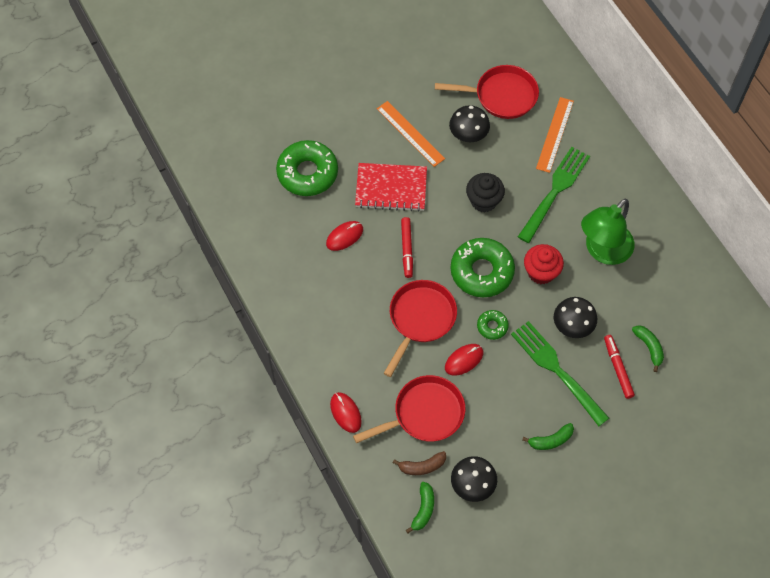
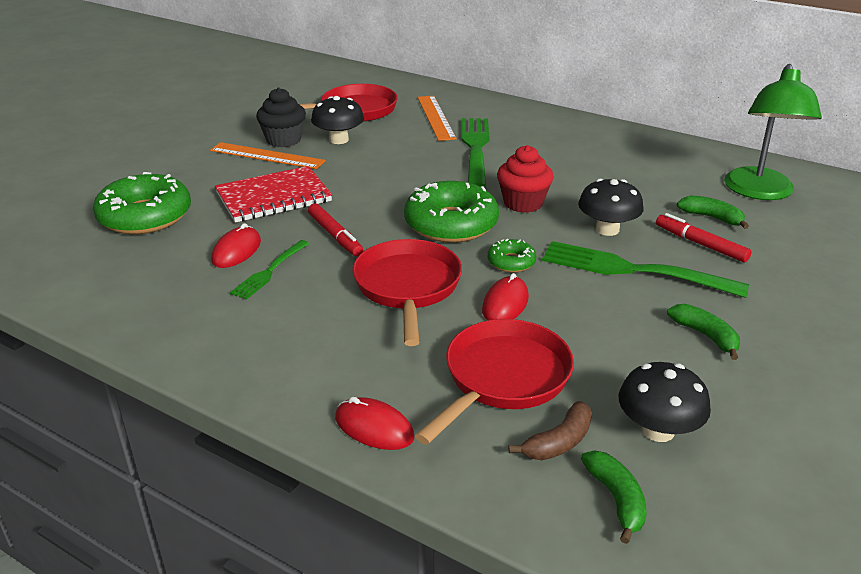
camera: 30 degrees left, 30 degrees down
black cupcake [466,173,505,212] -> black cupcake moved to [256,88,306,147]
green banana [522,423,574,450] -> green banana turned 75 degrees counterclockwise [667,304,740,360]
green lamp [581,199,634,265] -> green lamp moved to [724,64,822,200]
none -> green fork [230,240,309,300]

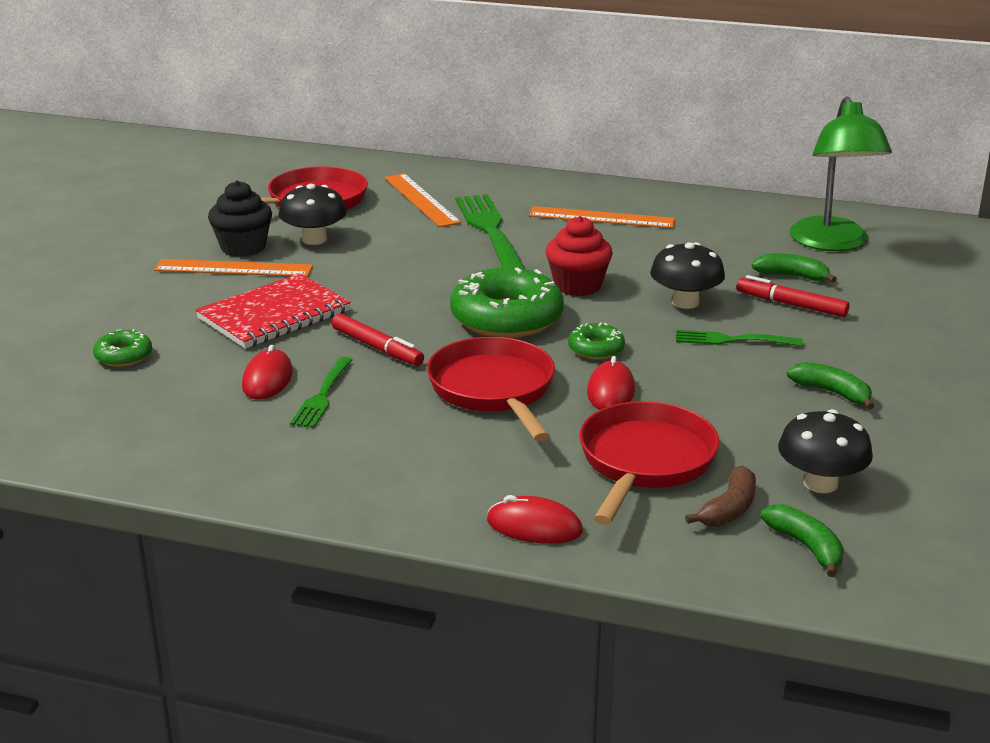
camera: 15 degrees left, 5 degrees down
green donut [93,172,191,234] -> green donut [93,329,152,367], size x0.48
green fork [542,241,749,298] -> green fork [676,330,803,346], size x0.55
none -> orange ruler [529,206,675,228]

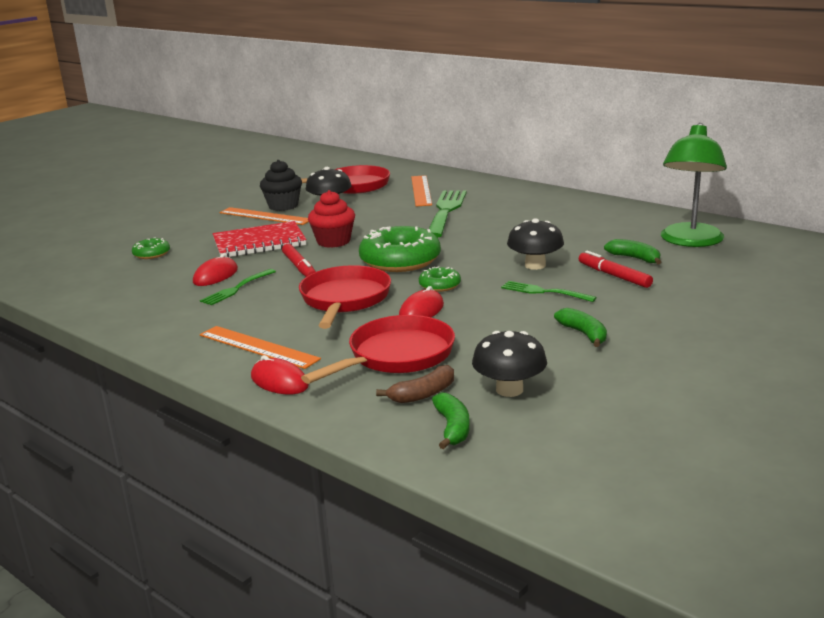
camera: 25 degrees right, 5 degrees down
orange ruler [529,206,675,228] -> orange ruler moved to [200,326,321,369]
red cupcake [546,216,613,296] -> red cupcake moved to [308,190,355,248]

